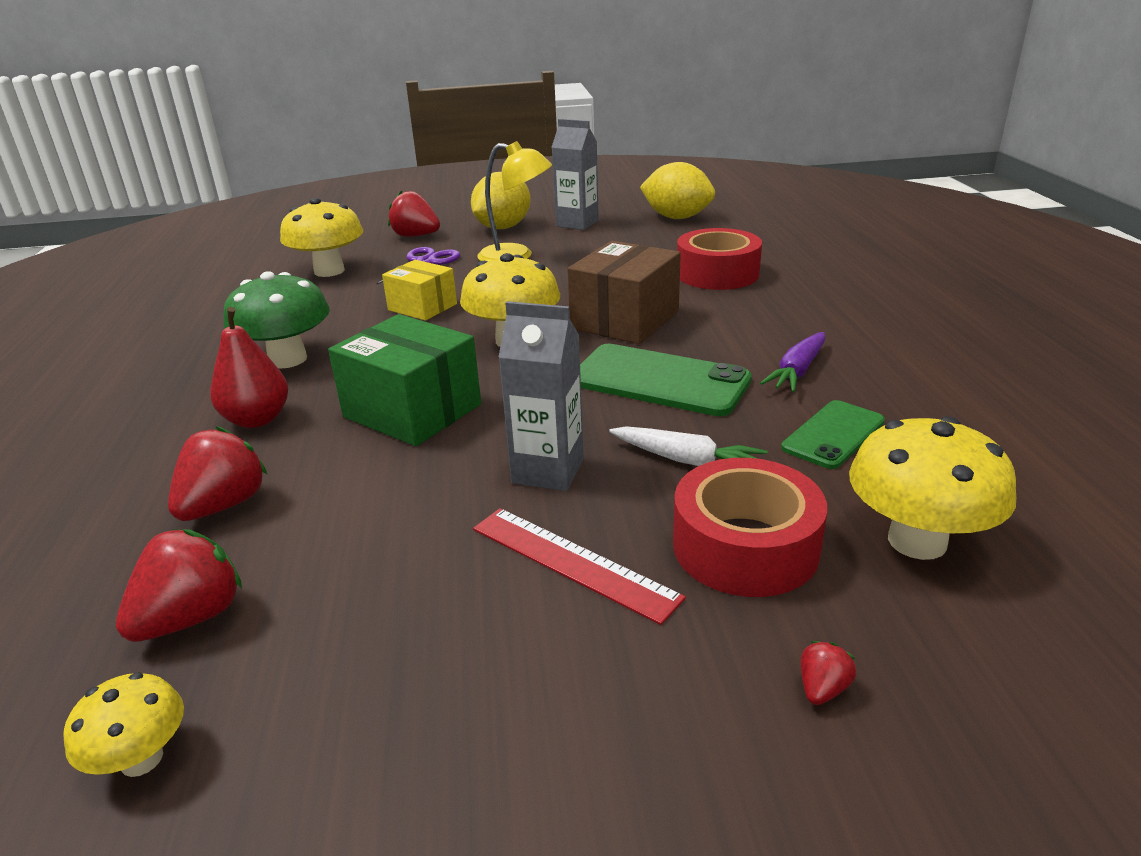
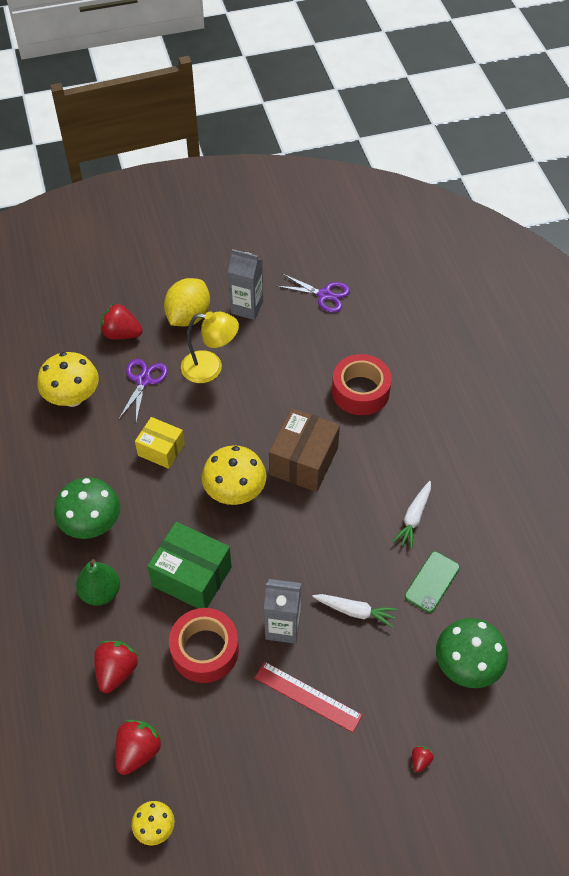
camera: 10 degrees left, 25 degrees up
red pear [210,307,288,428] -> green pear [76,559,120,606]
green phone [580,344,752,416] -> none
yellow lemon [640,162,715,219] -> purple scissors [277,274,350,313]
red tape [673,458,827,597] -> red tape moved to [169,608,239,683]
purple carrot [760,332,826,392] -> white carrot [393,481,431,549]
yellow mushroom [849,416,1016,560] -> green mushroom [436,618,508,688]

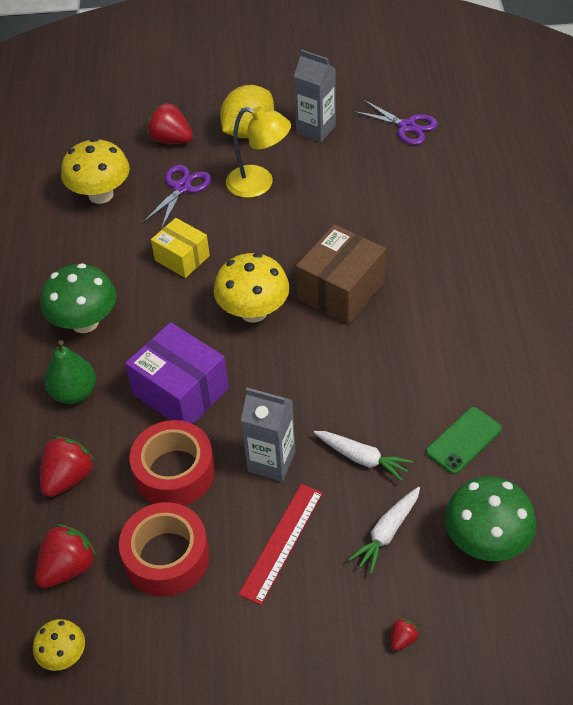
camera: 15 degrees right, 5 degrees down
green box [147,522,232,608] -> purple box [125,322,229,424]
red ruler [254,661,362,733] -> red ruler turned 75 degrees clockwise [239,484,323,605]
red tape [332,354,392,415] -> red tape moved to [119,502,209,597]
white carrot [393,481,431,549] -> white carrot moved to [348,487,420,574]

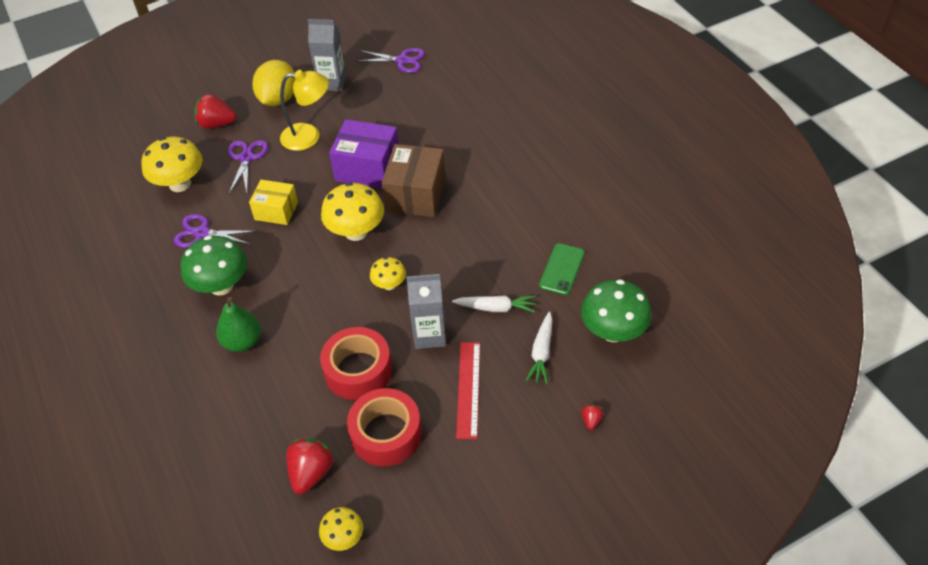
camera: 25 degrees left, 0 degrees up
red strawberry [40,436,95,497] -> none
purple box [125,322,229,424] -> purple box moved to [329,119,399,189]
none -> purple scissors [173,214,257,248]
none -> yellow mushroom [370,257,406,290]

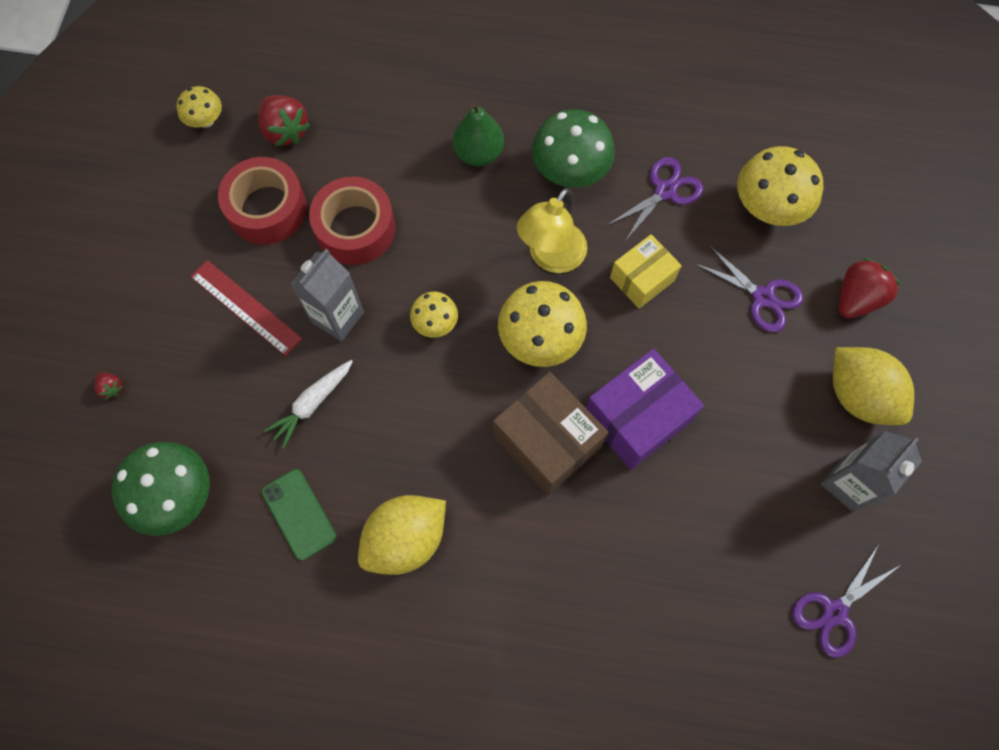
camera: 125 degrees right, 20 degrees up
yellow lamp [280,70,329,151] -> yellow lamp moved to [517,188,587,273]
white carrot [526,312,552,385] -> none
none -> yellow lemon [358,495,446,575]

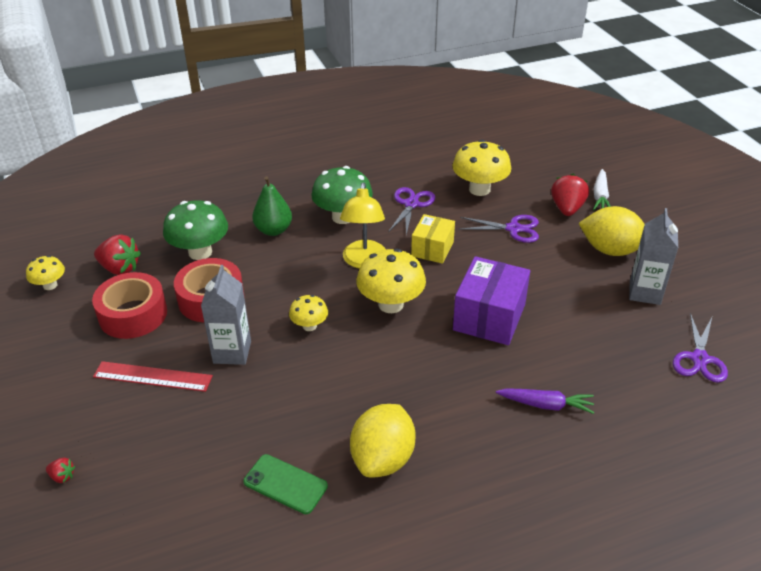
camera: 30 degrees left, 30 degrees down
green mushroom [112,442,210,536] -> green mushroom moved to [163,200,228,260]
white carrot [264,360,353,448] -> white carrot moved to [593,169,611,210]
brown box [493,372,608,495] -> none
none -> purple carrot [496,388,595,414]

